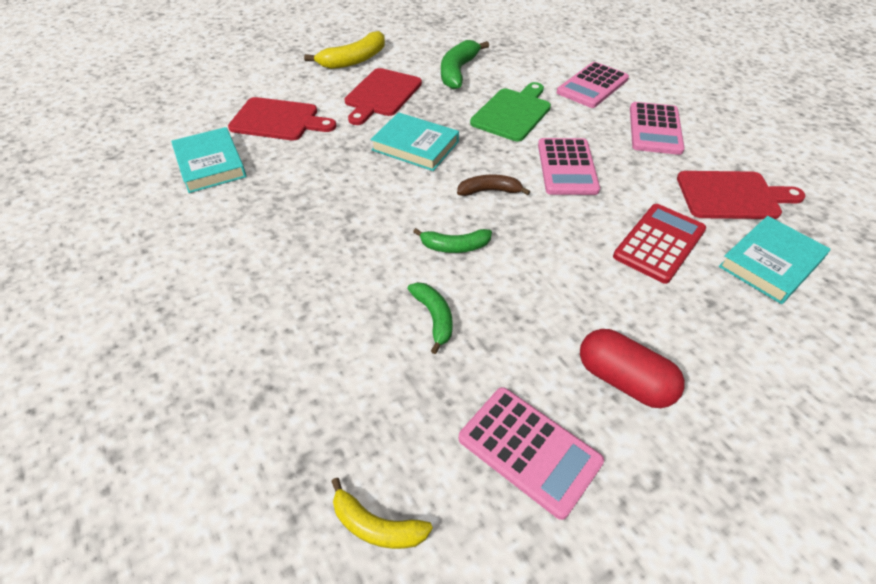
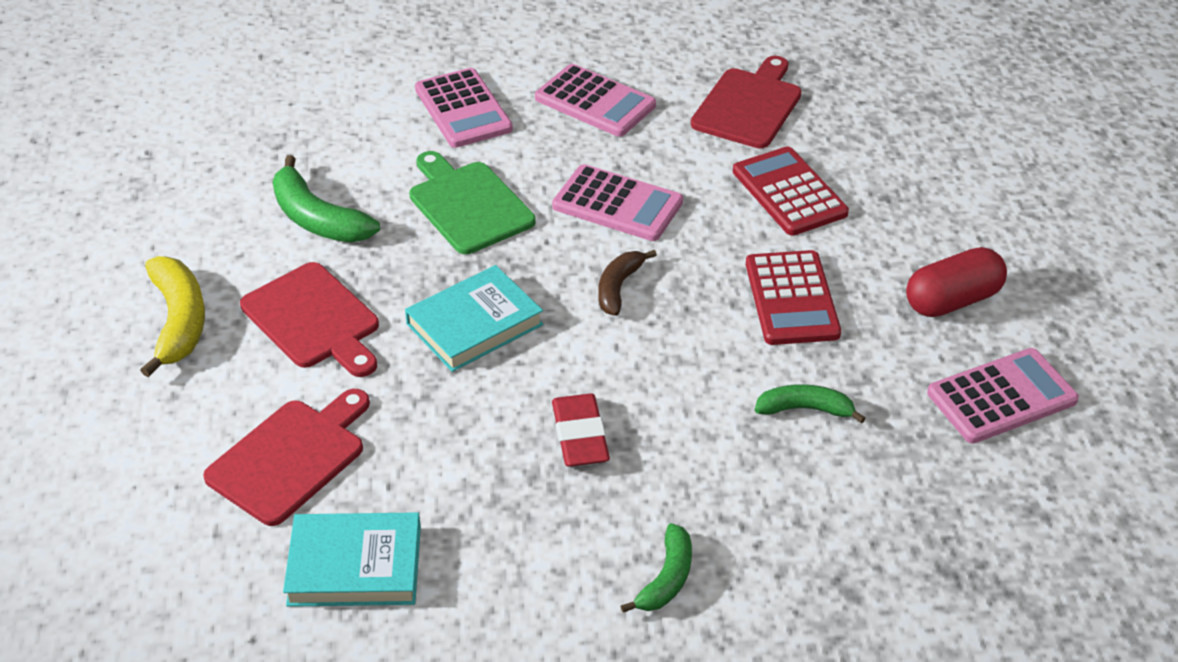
camera: 65 degrees left, 5 degrees down
yellow banana [331,478,433,549] -> none
green banana [413,228,492,253] -> green banana moved to [621,523,692,613]
turquoise book [719,216,830,304] -> none
none -> red eraser [552,393,610,467]
none -> red calculator [746,250,841,345]

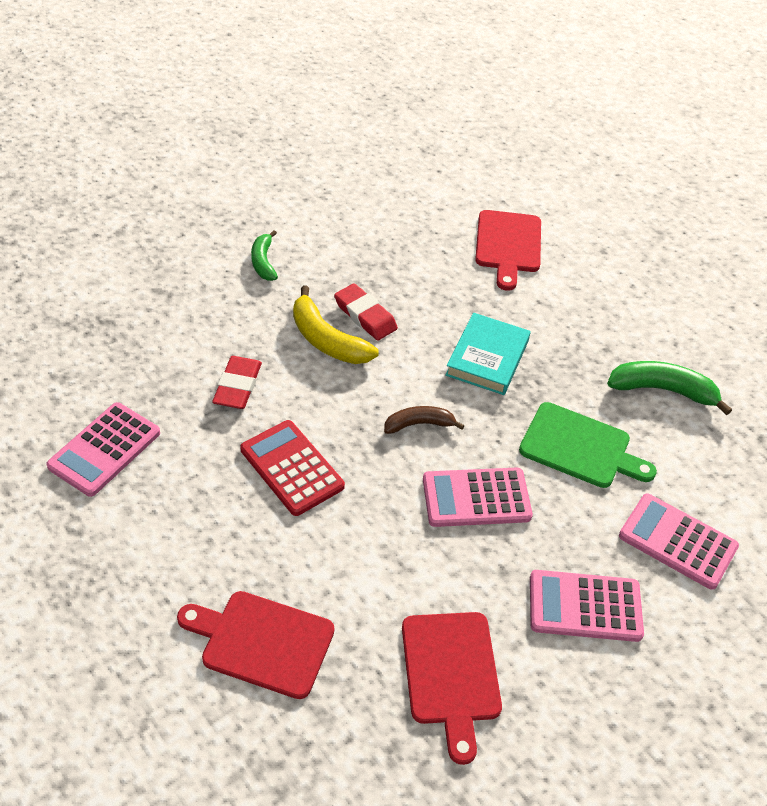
camera: 145 degrees right, 5 degrees up
yellow banana [140,256,205,377] -> yellow banana moved to [293,285,379,364]
red cutting board [240,262,379,377] -> red cutting board moved to [177,591,335,699]
turquoise book [283,512,421,607] -> none
brown banana [598,250,657,316] -> brown banana turned 90 degrees counterclockwise [384,406,464,434]
red calculator [733,146,849,236] -> none
green banana [755,384,866,424] -> red eraser [212,356,262,409]
red capsule [906,247,1007,317] -> none

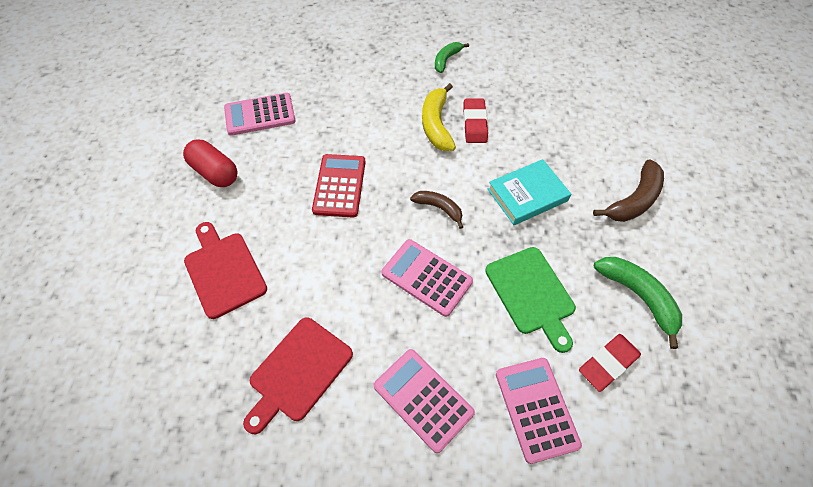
camera: 45 degrees right, 10 degrees up
red eraser [212,356,262,409] -> red eraser moved to [579,334,641,392]
red cutting board [475,210,541,291] -> none
none -> red capsule [183,139,238,187]
none -> brown banana [593,159,664,222]

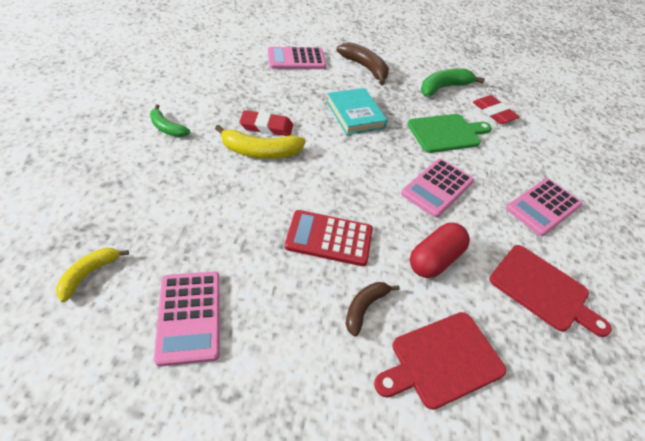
camera: 90 degrees left, 10 degrees down
red capsule [183,139,238,187] -> red capsule moved to [410,223,470,278]
brown banana [410,191,463,229] -> brown banana moved to [346,282,400,336]
pink calculator [496,358,582,464] -> pink calculator moved to [268,47,326,69]
none -> yellow banana [56,248,129,302]

